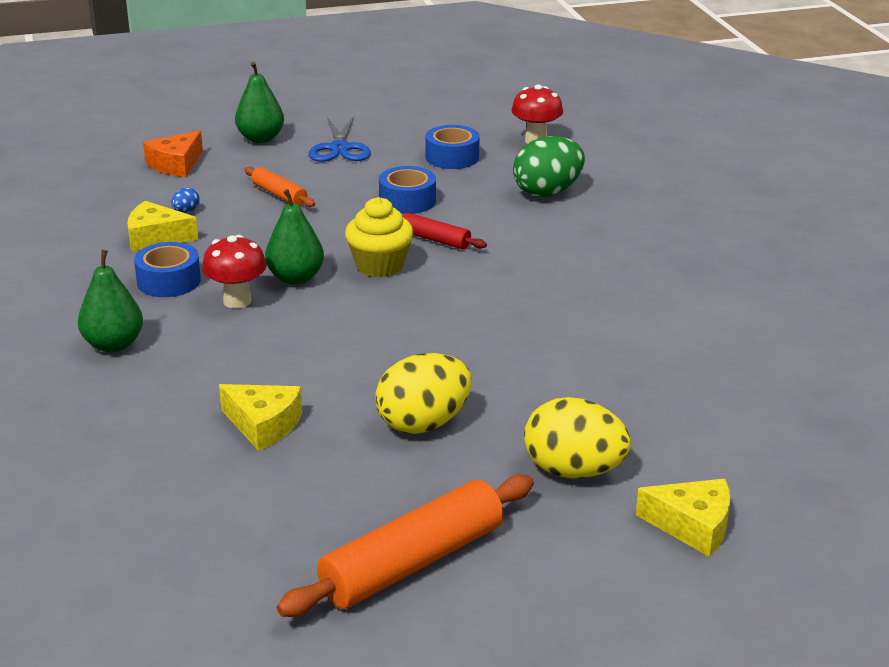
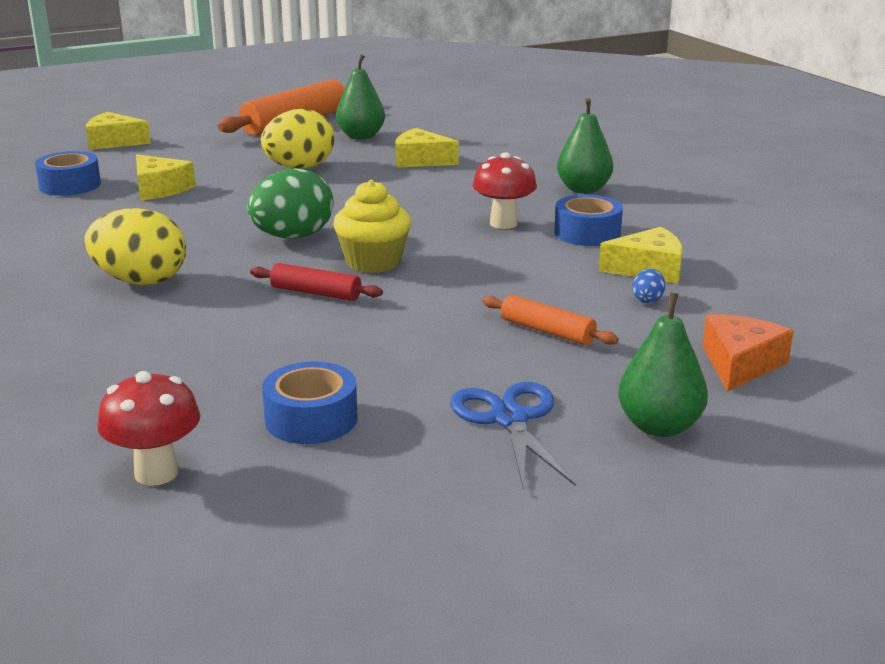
camera: 170 degrees right, 5 degrees down
green pear [265,189,324,285] -> green pear moved to [336,55,385,140]
blue tape [379,166,436,214] -> blue tape moved to [35,151,101,196]
green egg [513,136,585,197] -> green egg moved to [247,168,334,239]
yellow egg [524,397,631,479] -> yellow egg moved to [84,208,186,285]
none -> yellow cheese [136,154,195,201]

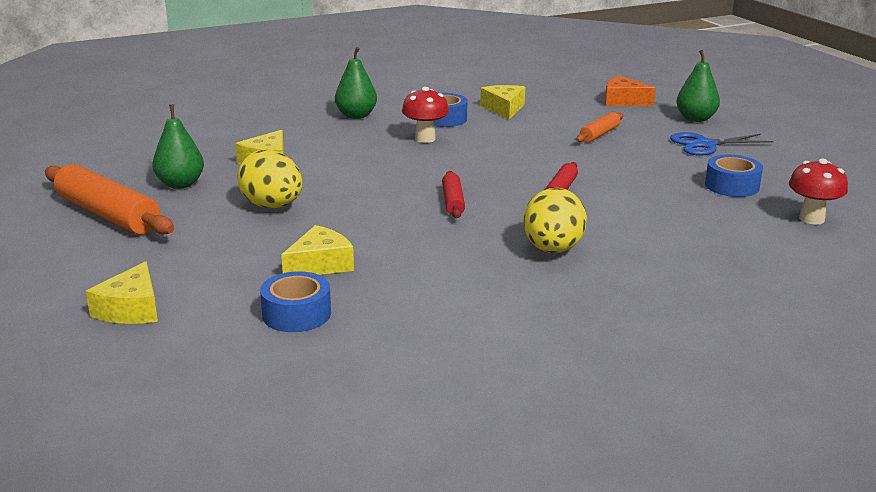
camera: 90 degrees left, 0 degrees up
green egg [247,168,334,239] -> red rolling pin [442,171,465,218]
yellow cupcake [333,180,411,273] -> none
blue egg [632,269,665,303] -> none

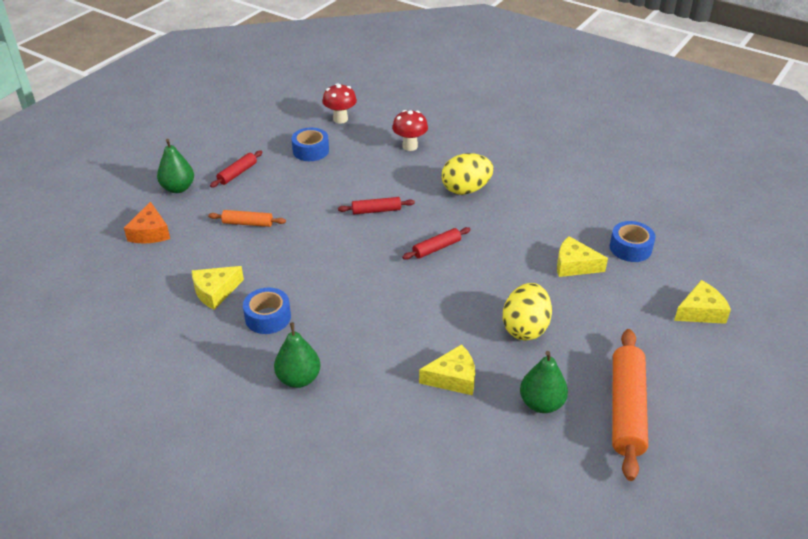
camera: 120 degrees left, 15 degrees up
red mushroom [402,87,449,143] -> red mushroom moved to [392,110,428,151]
blue scissors [670,132,774,156] -> red rolling pin [210,150,263,188]

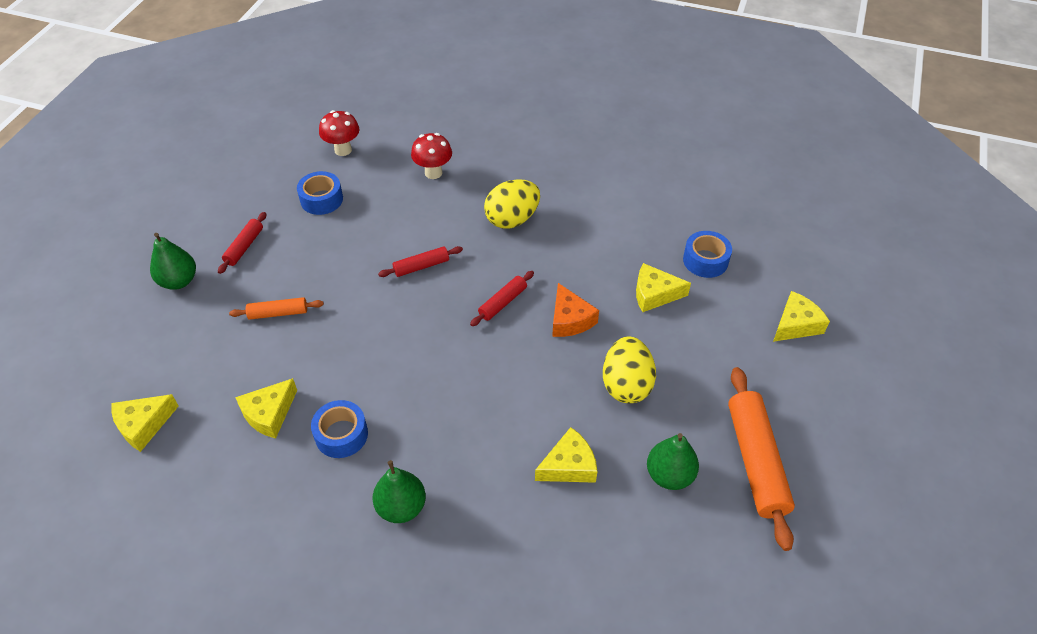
camera: 15 degrees left, 10 degrees up
orange cheese [124,201,170,244] -> orange cheese moved to [552,283,599,337]
none -> yellow cheese [111,394,179,452]

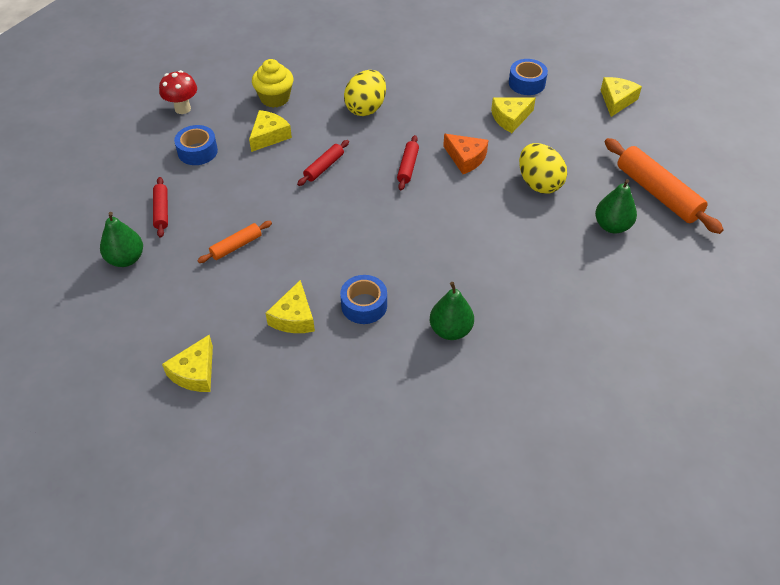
camera: 30 degrees left, 0 degrees up
red mushroom [411,133,452,179] -> yellow cupcake [252,59,293,108]
yellow cheese [535,427,598,483] -> yellow cheese moved to [249,110,292,152]

